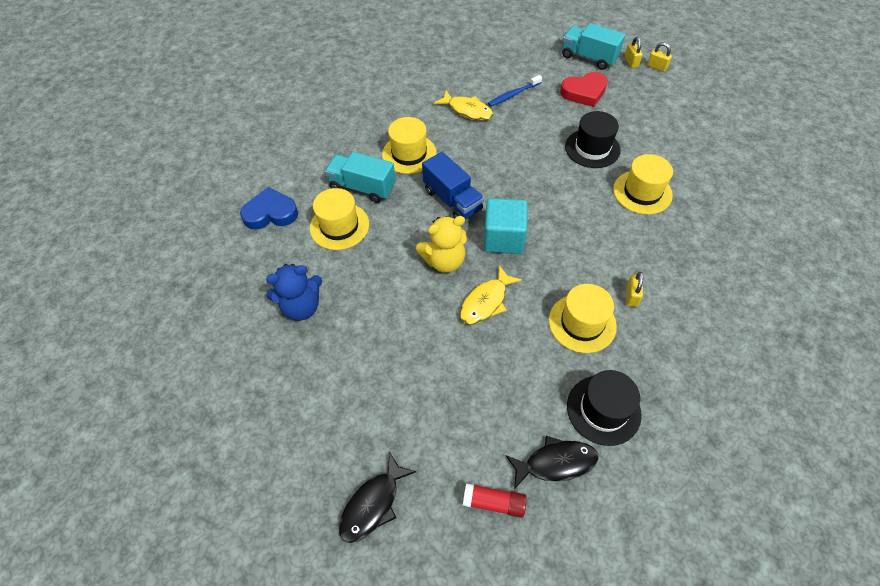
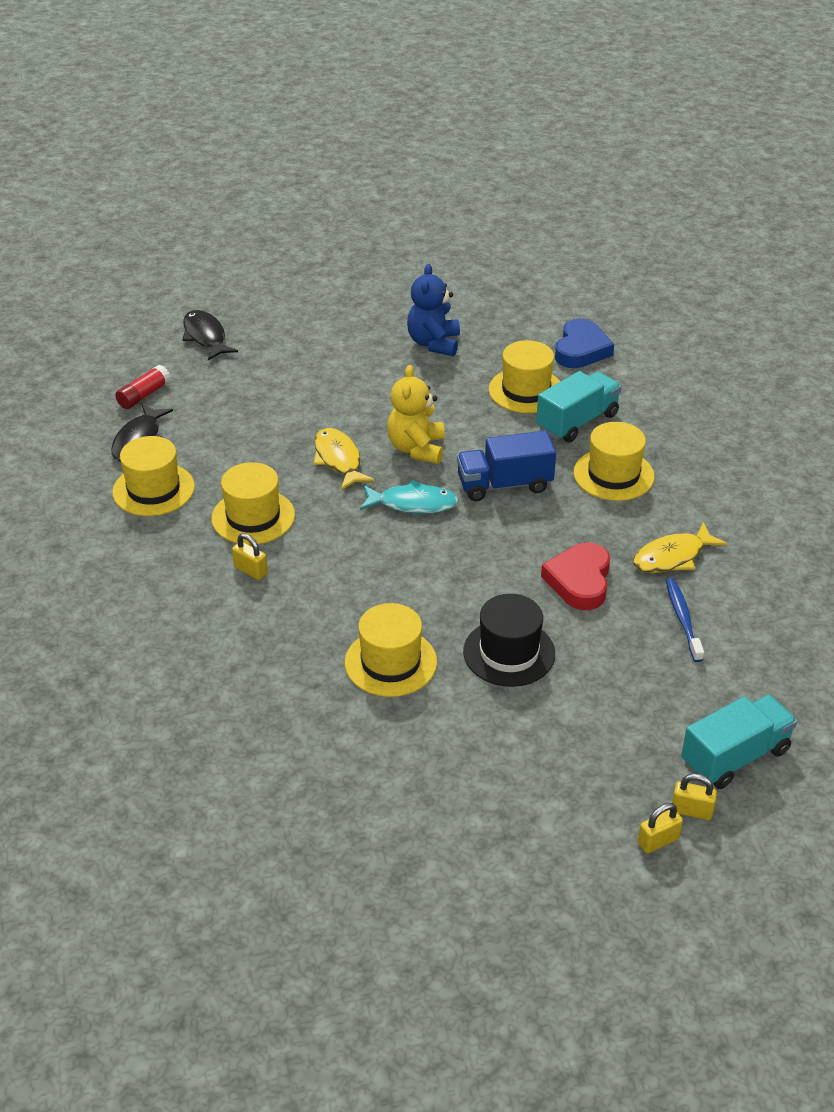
camera: 115 degrees right, 15 degrees down
turquoise cube [484,198,528,254] -> turquoise fish [360,480,459,514]
red heart [560,72,608,107] -> red heart moved to [541,543,610,610]
black hat [567,370,642,446] -> yellow hat [112,436,195,516]

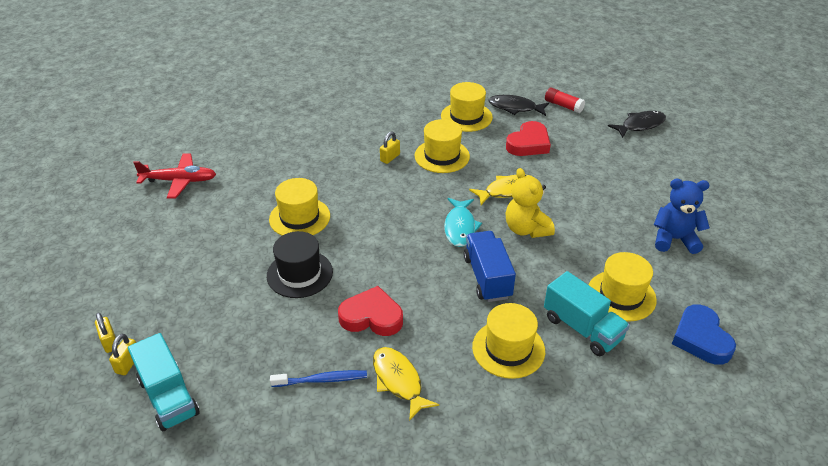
camera: 90 degrees right, 0 degrees up
yellow teddy bear [387,365,445,464] -> yellow teddy bear turned 120 degrees counterclockwise [506,168,555,238]
blue heart [555,319,614,368] -> blue heart turned 60 degrees clockwise [672,305,736,365]
none -> red plane [133,154,216,198]
none -> red heart [506,121,551,156]

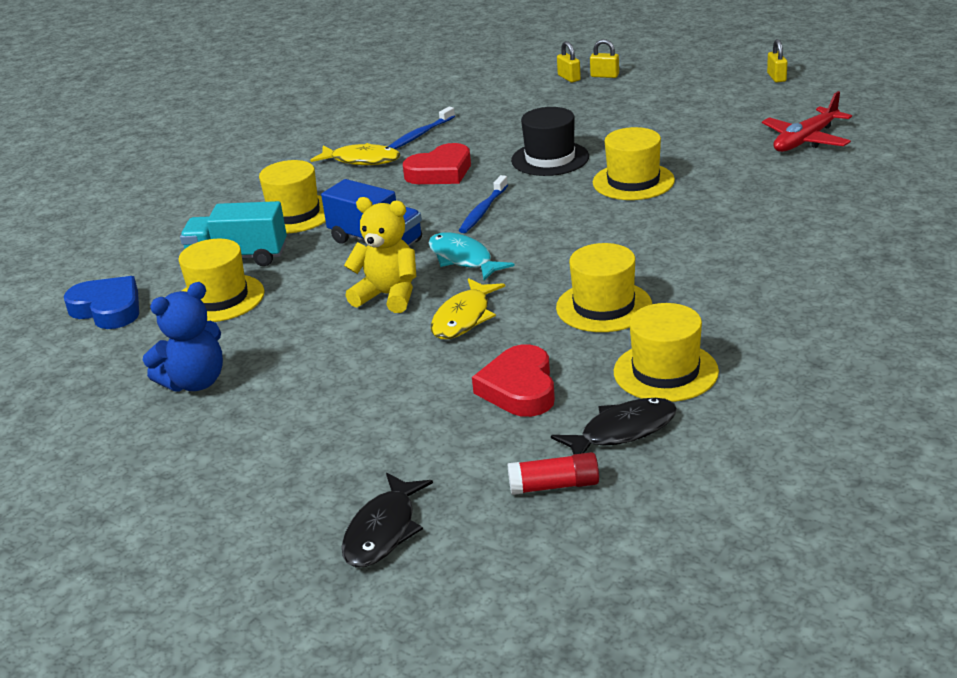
camera: 140 degrees right, 10 degrees down
turquoise truck [128,333,200,431] -> none
yellow padlock [380,132,400,164] -> yellow padlock moved to [767,39,787,82]
none -> blue toothbrush [459,175,508,233]

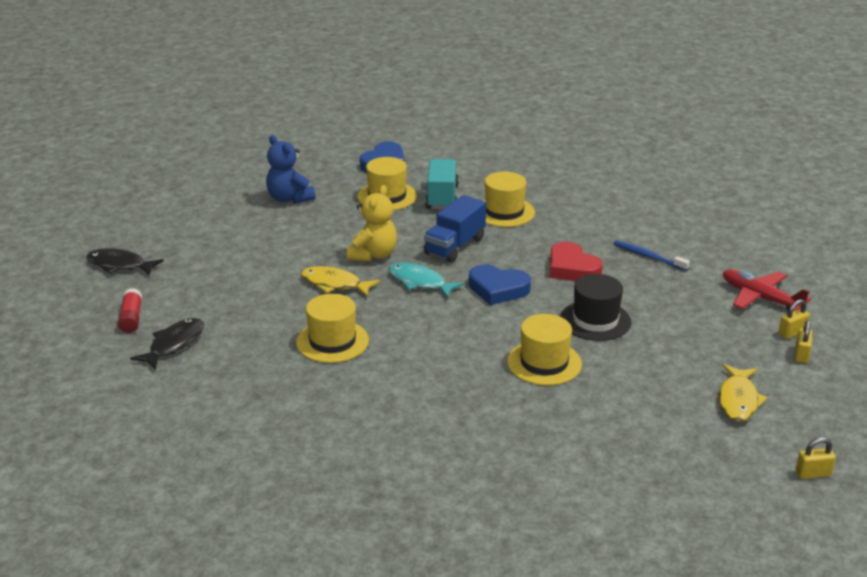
camera: 85 degrees right, 0 degrees up
yellow fish [310,143,400,165] -> yellow fish moved to [719,364,768,422]
turquoise fish [429,232,515,280] -> turquoise fish turned 105 degrees counterclockwise [388,262,464,298]
blue toothbrush [459,175,508,233] -> blue heart [469,264,531,305]
red heart [472,345,555,417] -> none
black fish [551,398,677,455] -> black fish turned 120 degrees counterclockwise [130,318,204,370]
yellow hat [614,303,719,402] -> none
red plane [762,91,852,152] -> red plane moved to [723,269,811,311]

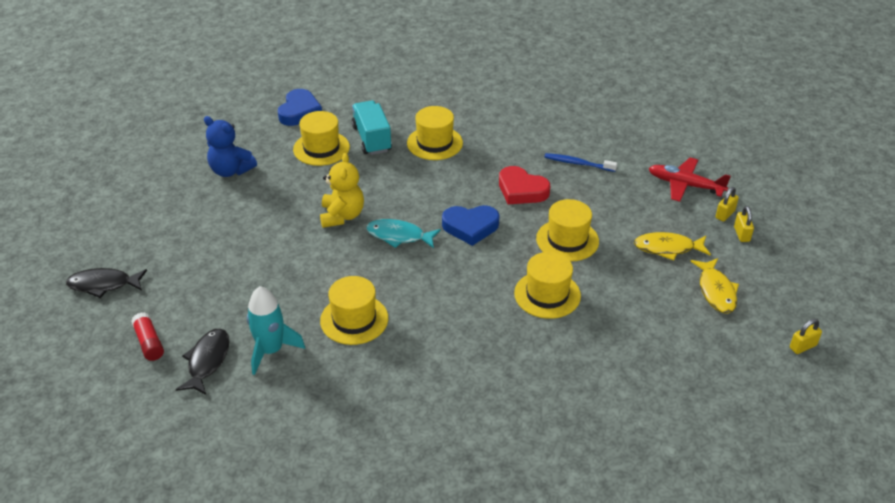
camera: 20 degrees left, 10 degrees up
yellow fish [301,266,380,296] -> yellow fish moved to [634,232,711,261]
blue truck [424,195,486,263] -> none
black hat [560,274,631,341] -> yellow hat [536,199,599,262]
none -> turquoise rocket [247,286,305,375]

